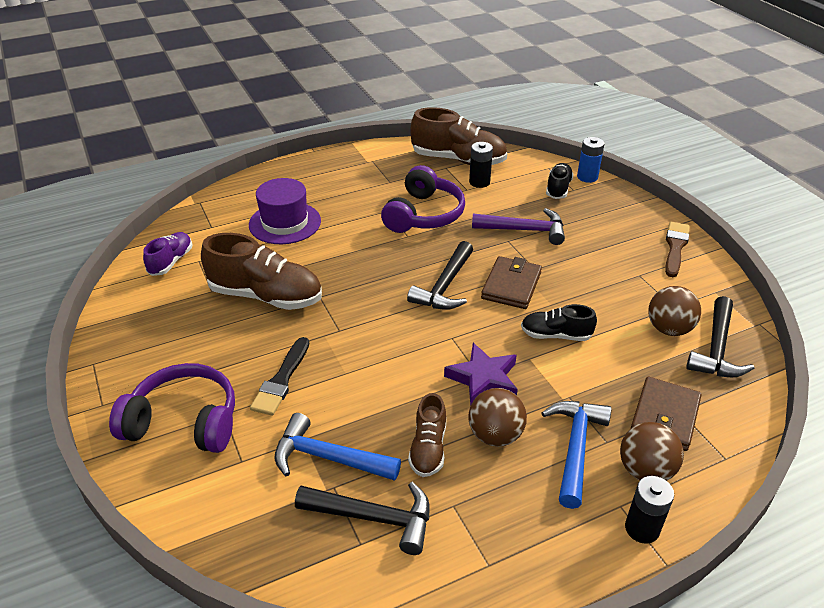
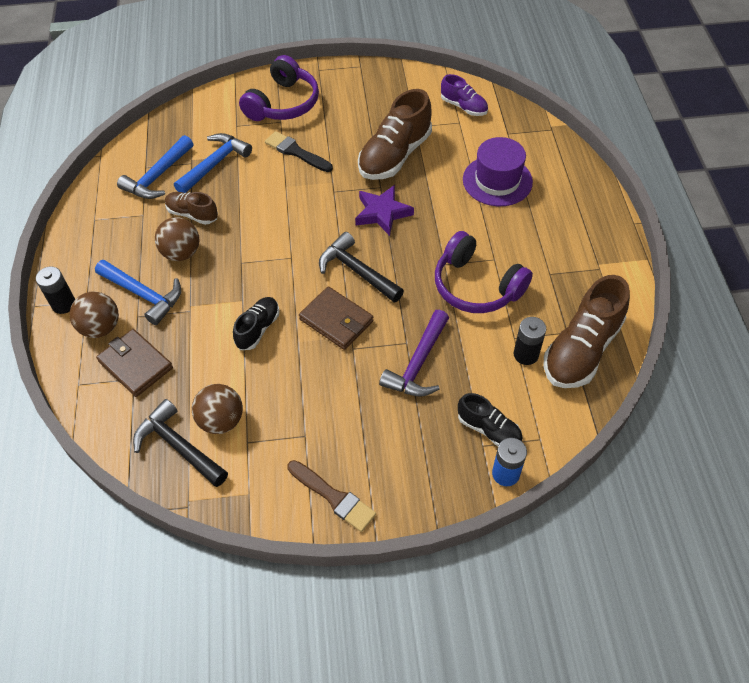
camera: 110 degrees right, 15 degrees up
black hammer [295,482,430,555] -> blue hammer [117,135,193,199]
purple star [444,343,518,406] -> purple star moved to [355,185,414,236]

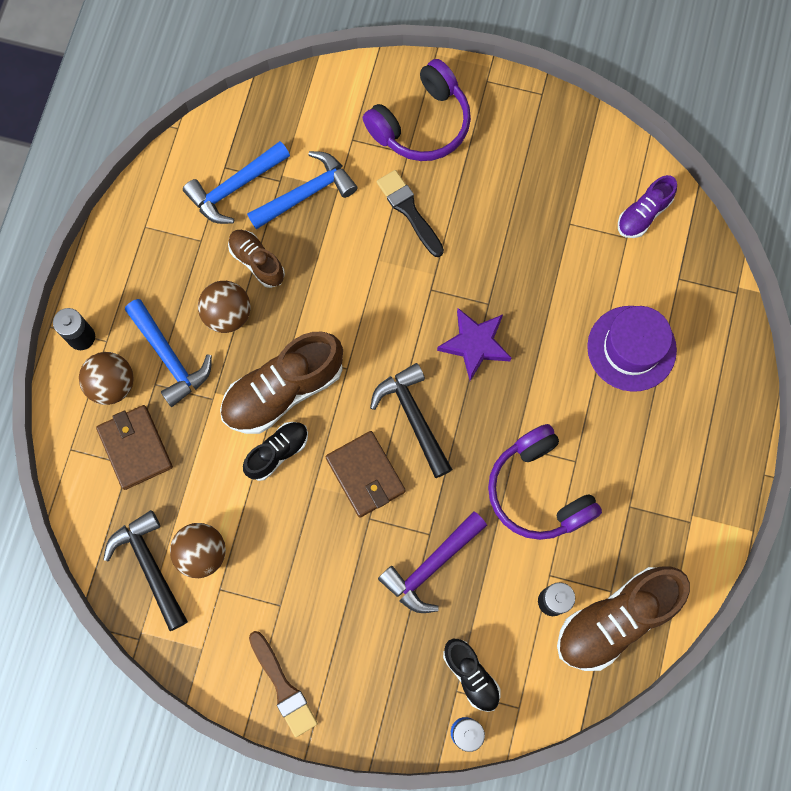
camera: 20 degrees right, 20 degrees up
brown shoe [358,89,432,180] -> brown shoe moved to [220,332,343,434]
purple shoe [441,74,488,116] -> purple shoe turned 75 degrees clockwise [618,175,677,238]

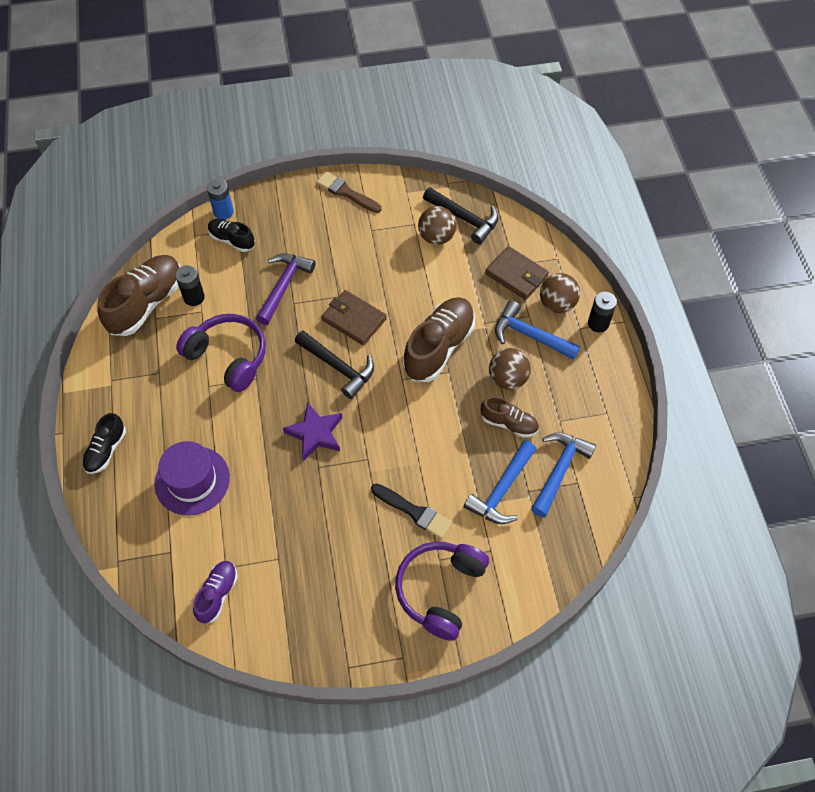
camera: 155 degrees right, 15 degrees down
black shoe [243,422,308,481] -> black shoe moved to [82,413,126,474]

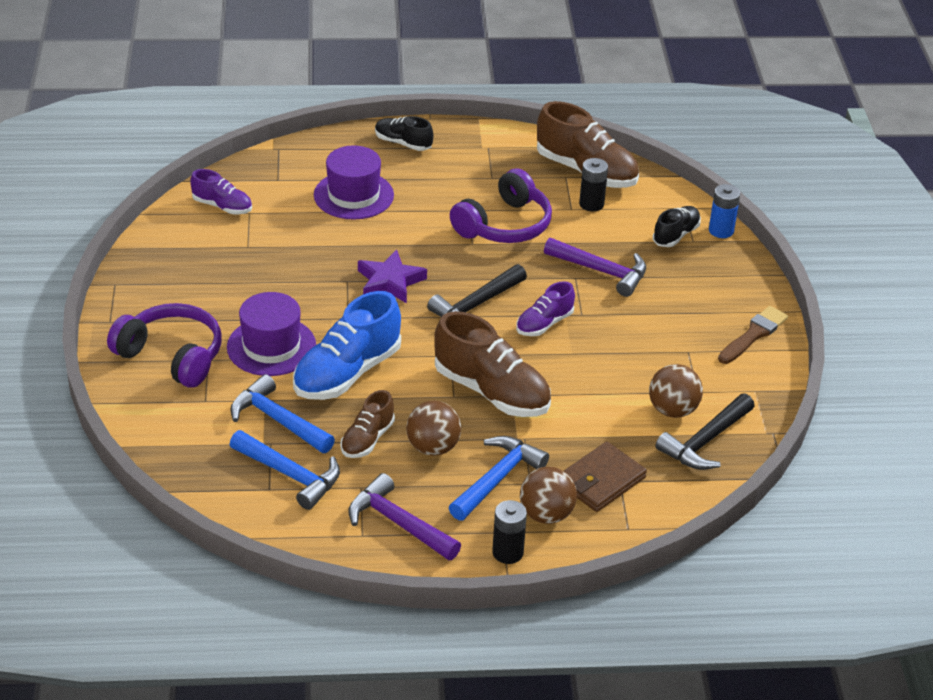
camera: 95 degrees right, 20 degrees down
brown wallet [322,290,387,345] -> purple shoe [516,281,575,336]
black brush [371,483,452,539] -> purple hat [227,292,316,376]
none -> blue shoe [293,291,401,400]
none -> purple hammer [348,473,461,560]

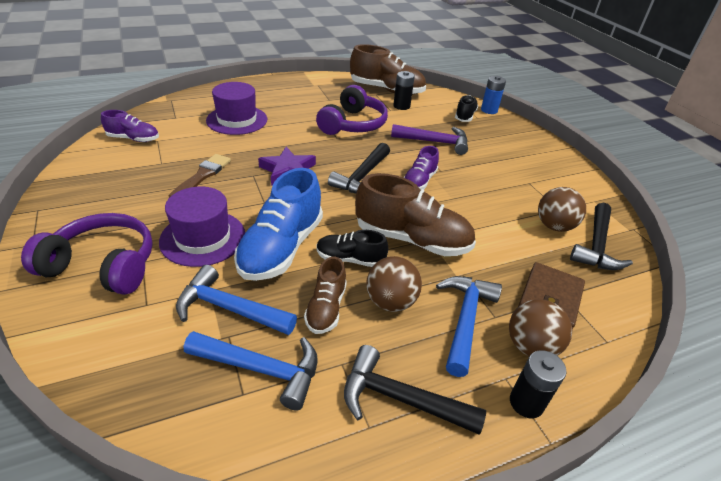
camera: 20 degrees left, 0 degrees up
purple hammer [348,473,461,560] -> black hammer [344,345,486,435]
black shoe [375,116,434,151] -> black shoe moved to [316,230,388,267]
brown brush [718,306,788,364] -> brown brush moved to [169,154,231,198]

